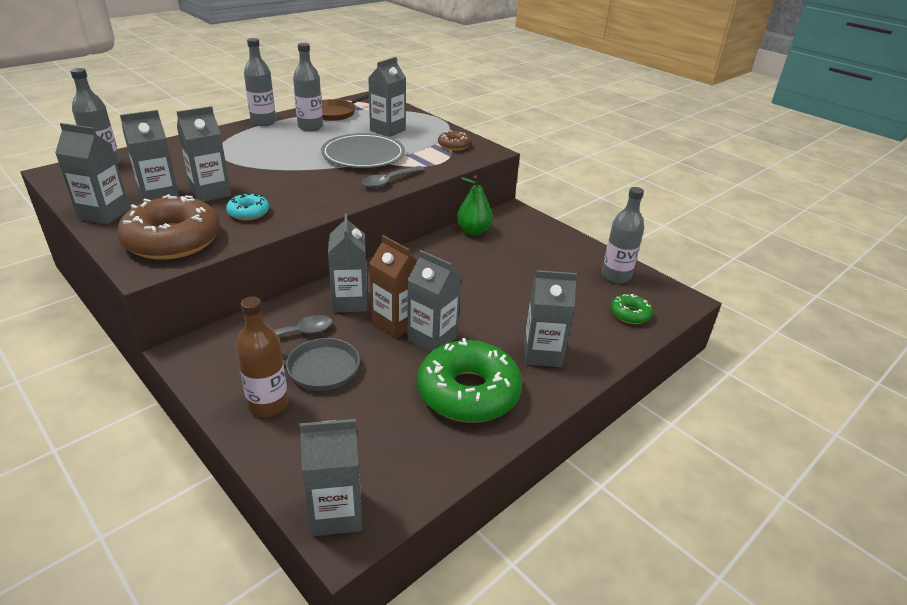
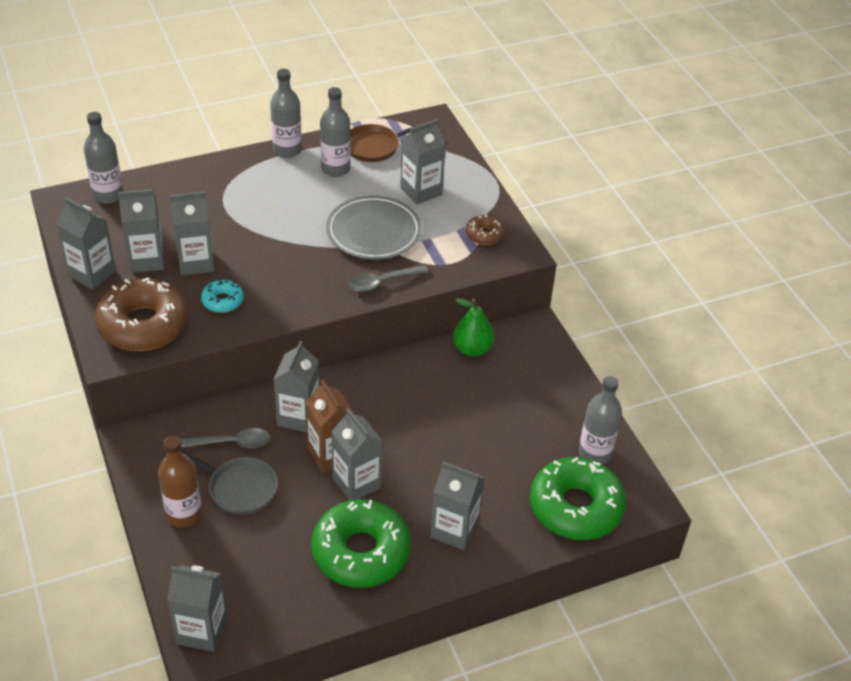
camera: 20 degrees right, 10 degrees up
green donut [610,294,653,324] -> green donut [530,457,626,540], size x2.12

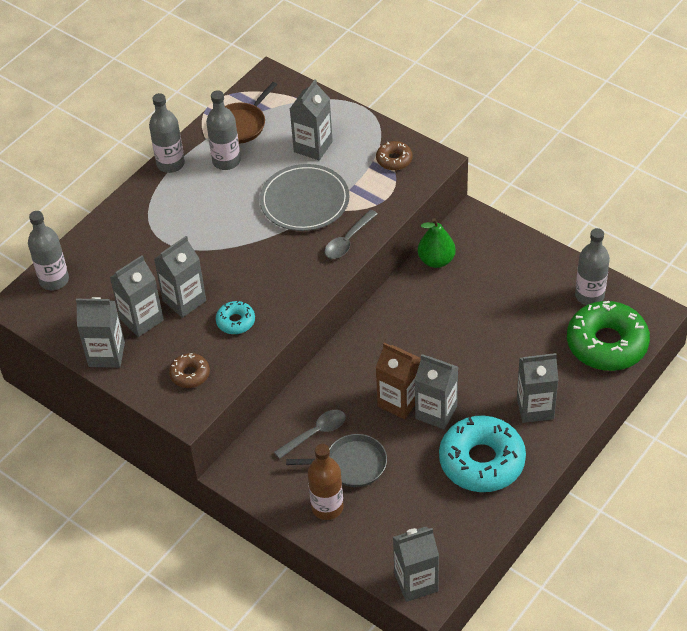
camera: 25 degrees left, 5 degrees up
brown donut [95,277,188,351] -> brown donut [169,353,210,388], size x0.47
grey carton [274,341,319,432] -> none
green donut [311,499,411,588] -> turquoise donut [439,416,526,492]

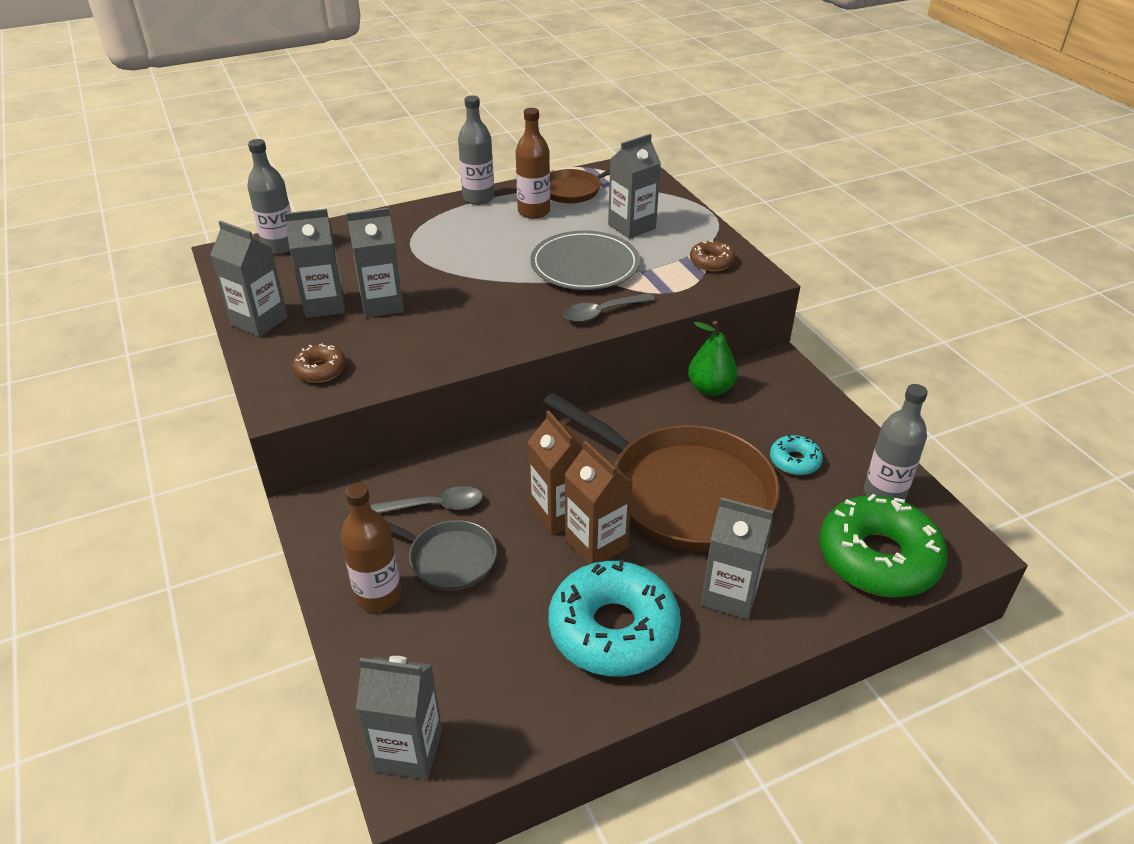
camera: 25 degrees right, 10 degrees down
grey bottle [206,90,240,170] -> brown bottle [516,108,550,219]
turquoise donut [216,301,255,334] -> turquoise donut moved to [770,434,823,475]
grey carton [415,354,458,429] -> brown carton [564,441,633,565]
none -> brown pan [543,393,780,552]

